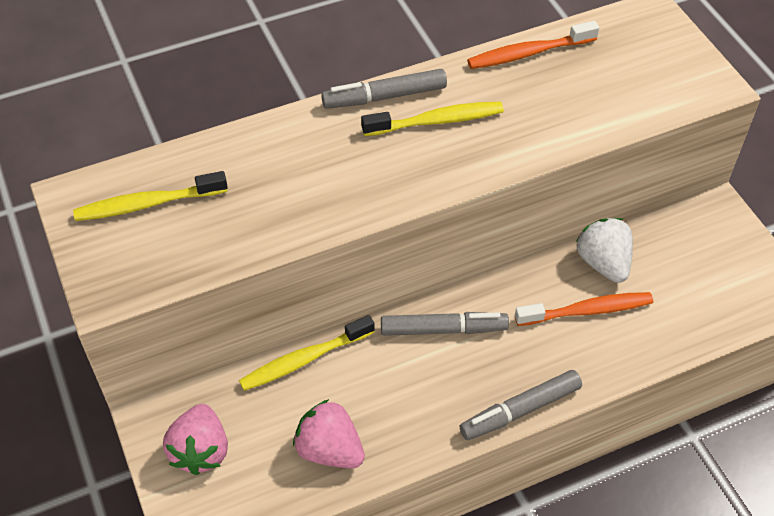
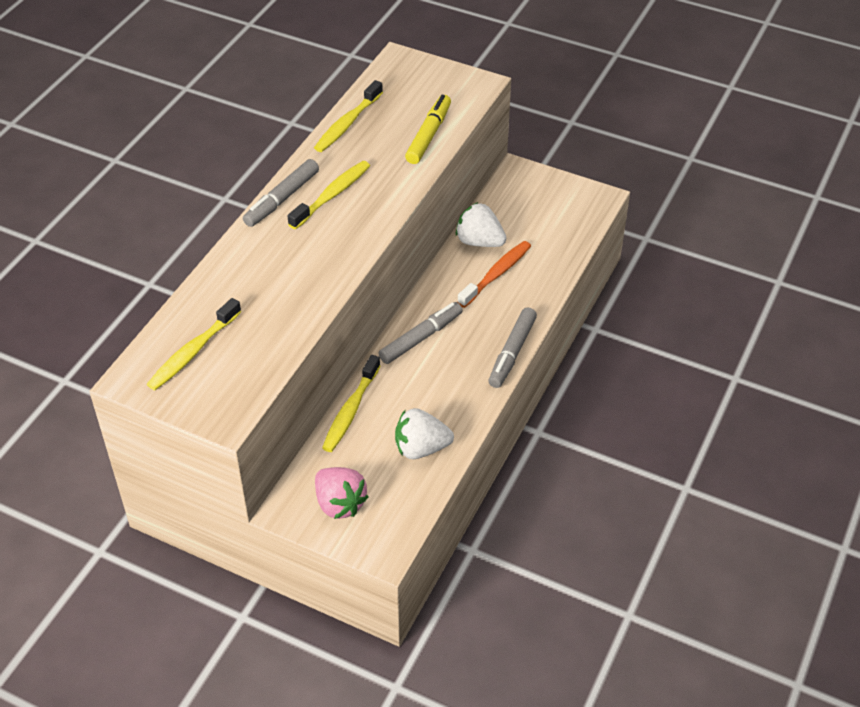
camera: 40 degrees left, 5 degrees down
pink strawberry [293,399,365,468] -> white strawberry [395,408,454,459]
orange toothbrush [467,21,599,69] -> yellow toothbrush [314,80,383,152]
none -> yellow marker [405,95,451,164]

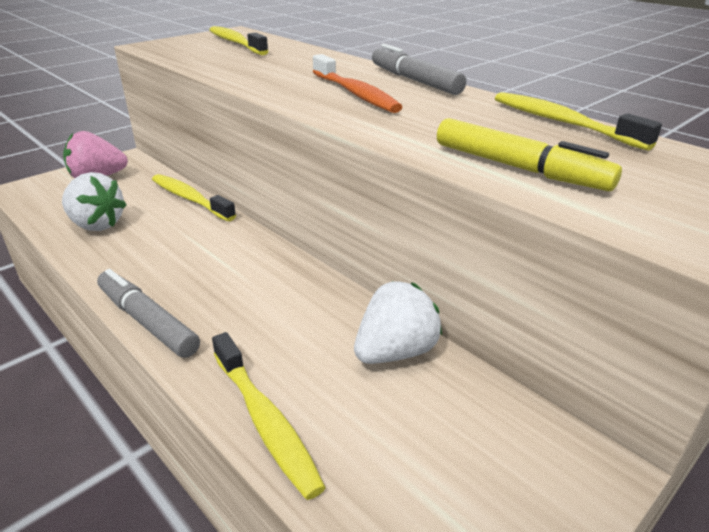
camera: 110 degrees right, 15 degrees down
yellow toothbrush [287,161,370,229] -> yellow toothbrush moved to [212,332,326,500]
grey marker [378,302,463,364] -> none
white strawberry [395,408,454,459] -> white strawberry turned 105 degrees clockwise [62,172,127,231]
orange toothbrush [457,241,531,308] -> orange toothbrush moved to [313,54,403,113]

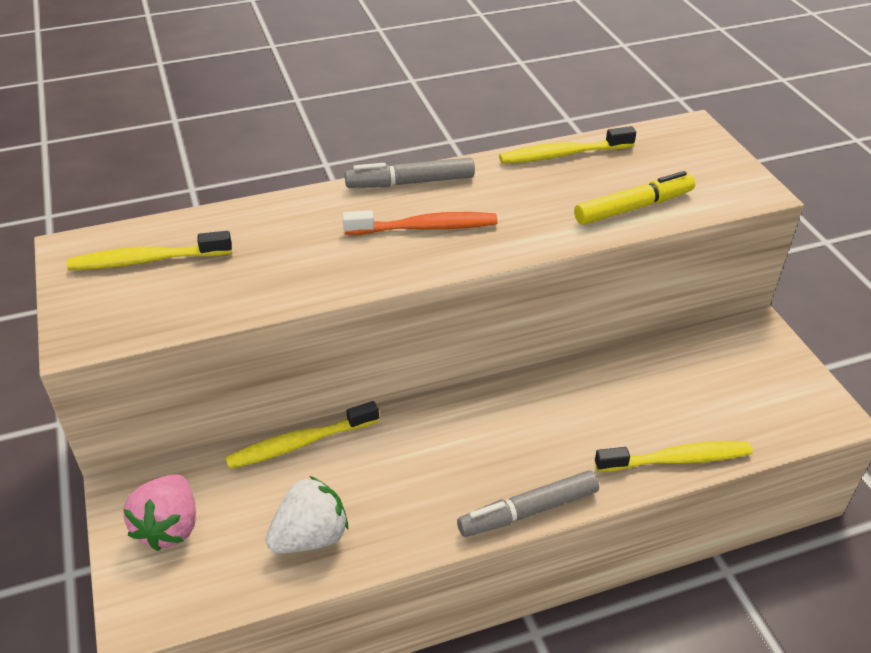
camera: 65 degrees left, 10 degrees up
white strawberry [354,281,442,364] -> none

